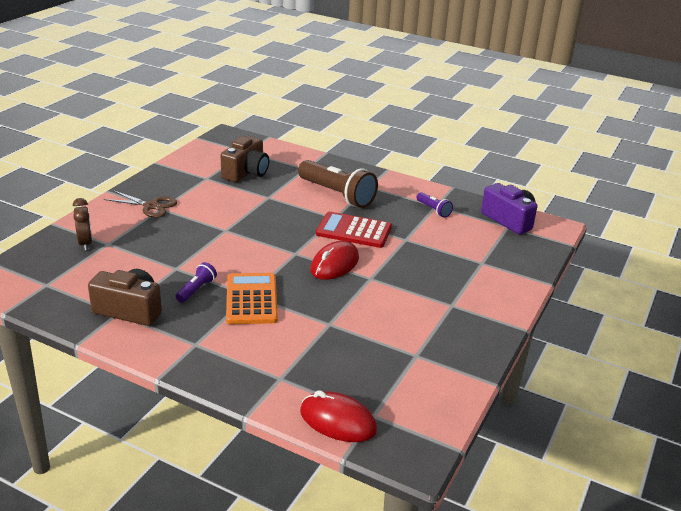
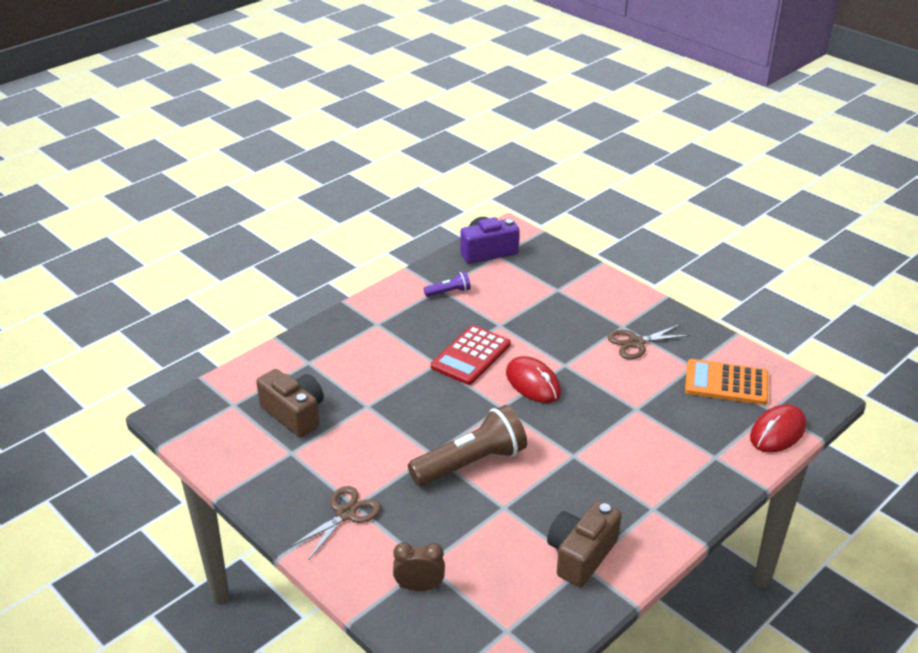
camera: 70 degrees left, 5 degrees up
purple flashlight [176,262,217,303] -> none
orange calculator [226,273,278,324] -> orange calculator moved to [685,359,768,405]
brown flashlight [298,160,378,208] -> brown flashlight moved to [408,405,527,486]
none -> brown scissors [607,324,691,359]

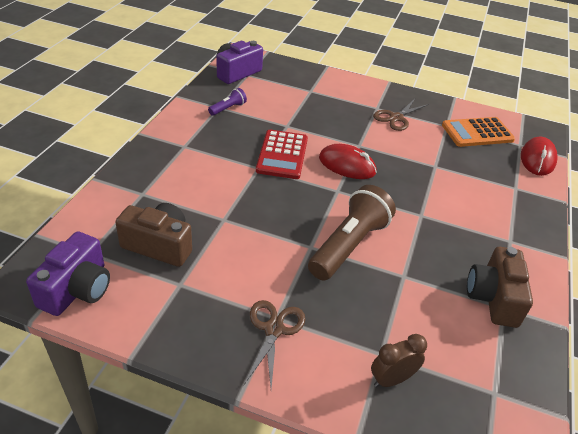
camera: 30 degrees left, 5 degrees up
none -> purple camera [26,231,110,316]

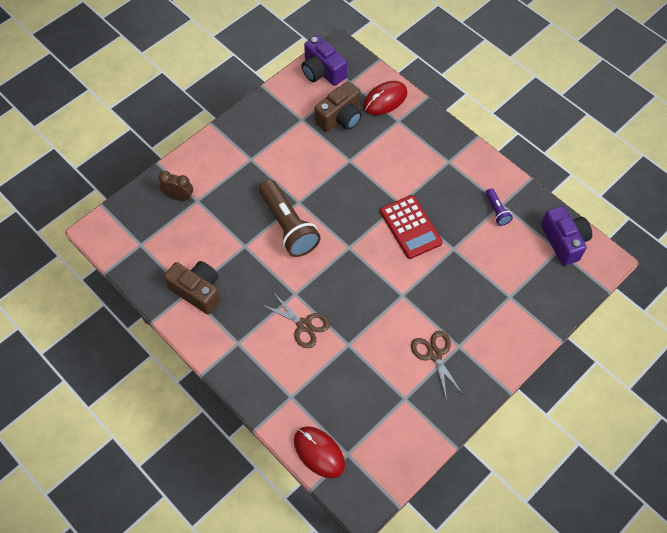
camera: 120 degrees right, 20 degrees up
brown scissors [244,300,305,389] -> brown scissors moved to [263,291,330,348]
red calculator [256,130,308,179] -> red calculator turned 150 degrees counterclockwise [380,195,443,259]
red mouse [319,144,377,179] -> red mouse moved to [363,81,407,115]
brown clock [371,334,427,387] -> brown clock turned 75 degrees counterclockwise [159,171,193,201]
orange calculator [442,117,515,147] -> none

